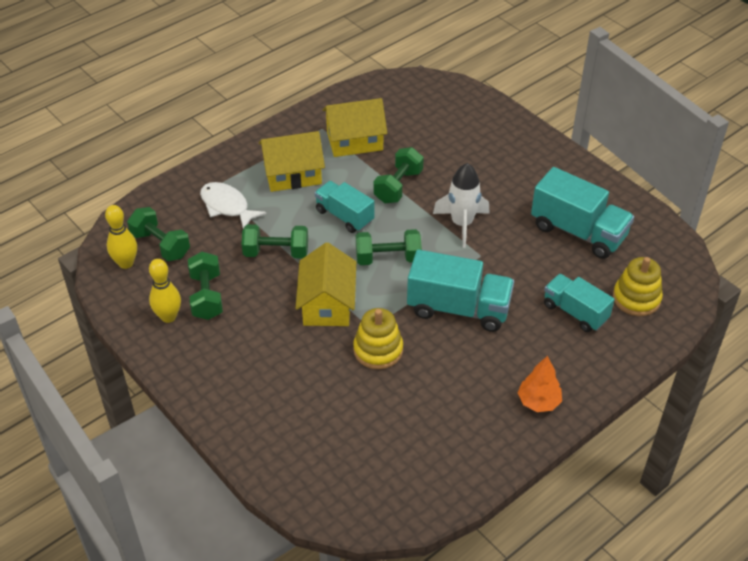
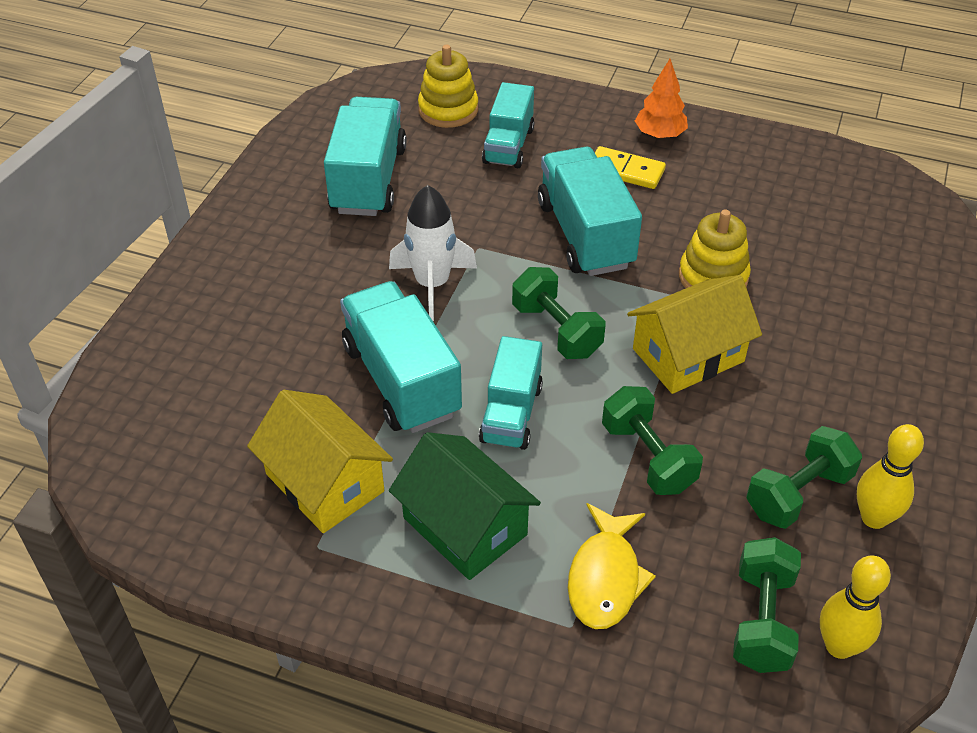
camera: 120 degrees left, 0 degrees up
white fish [200,182,267,228] -> yellow fish [568,503,656,629]
yellow house [259,131,325,192] -> green house [389,432,541,580]
green dumbbell [374,147,424,203] -> turquoise truck [340,281,462,433]
none -> yellow domino [595,146,666,189]

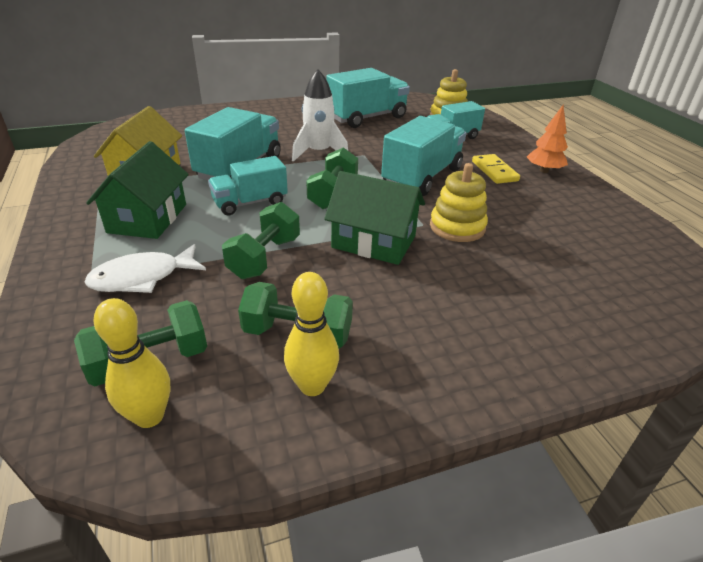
camera: 50 degrees right, 10 degrees down
yellow fish [568,503,656,629] -> white fish [84,244,206,293]
yellow house [627,275,762,394] -> green house [324,171,425,265]

